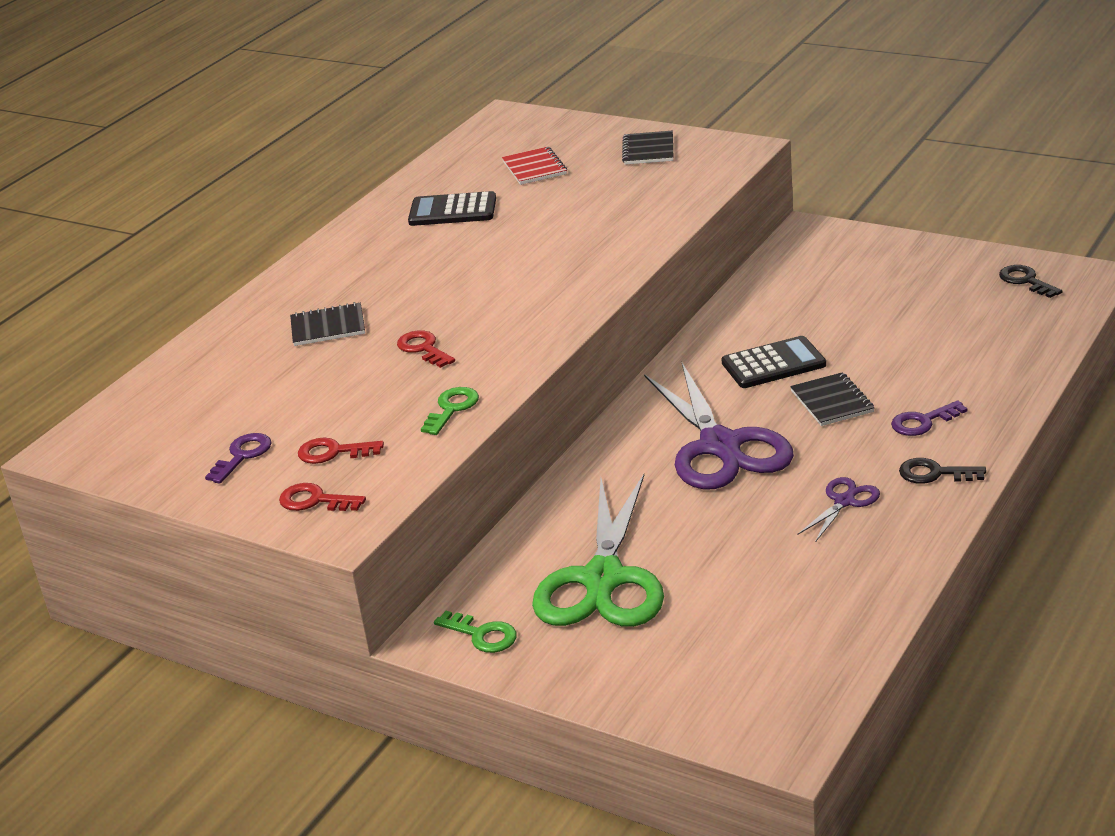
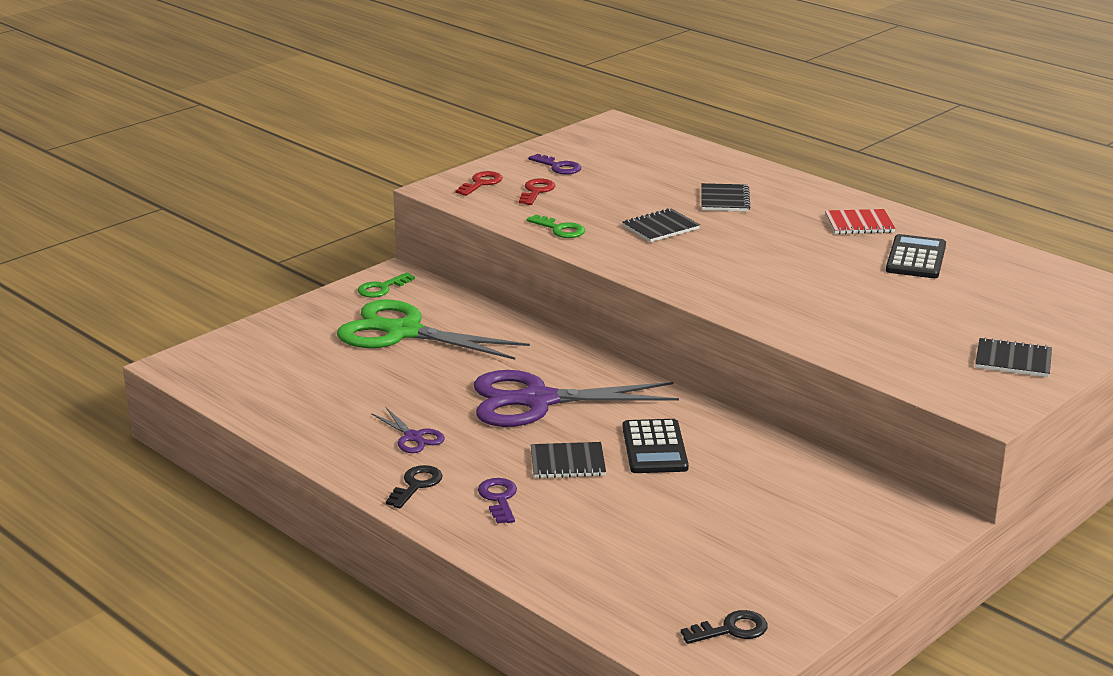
camera: 100 degrees right, 5 degrees down
red key [397,330,455,368] -> black notebook [622,208,700,242]
red notebook [502,147,567,185] -> red notebook moved to [825,209,896,234]

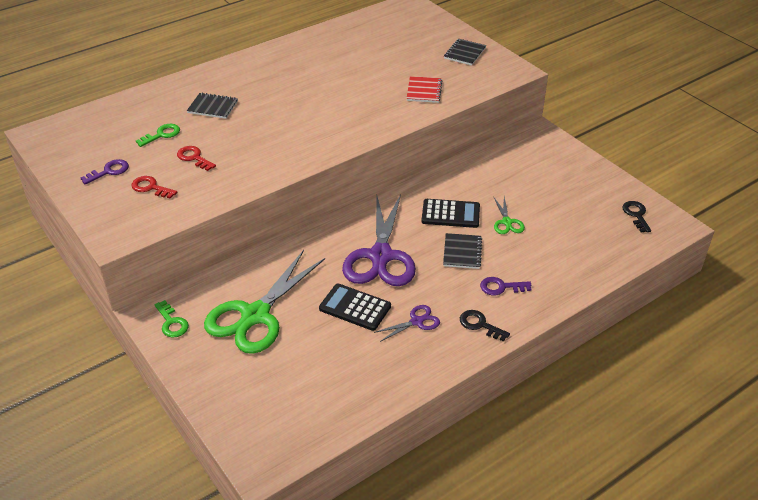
camera: 80 degrees left, 15 degrees up
red key [456,171,503,196] -> red key moved to [177,146,216,171]
green key [526,215,585,238] -> green key moved to [136,124,180,147]
black notebook [622,208,700,242] -> none
red notebook [825,209,896,234] -> red notebook moved to [406,76,442,103]
black calculator [886,234,946,278] -> black calculator moved to [319,284,391,331]
none -> green scissors [493,196,525,234]

